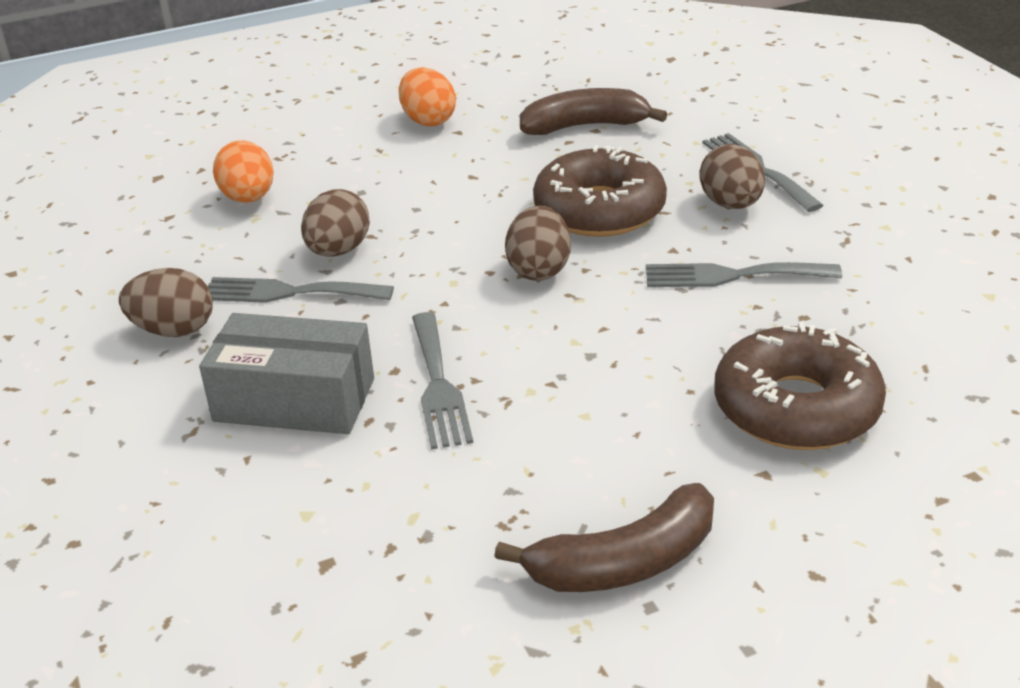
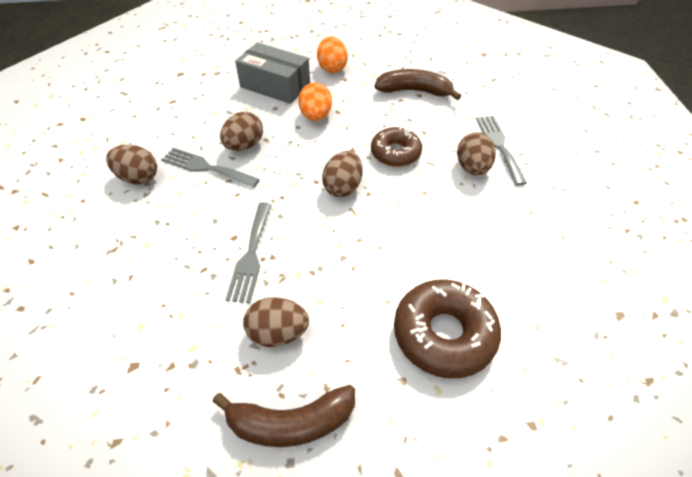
camera: 15 degrees right, 15 degrees up
grey box [199,313,374,434] -> grey box moved to [235,42,310,104]
orange egg [213,141,274,203] -> orange egg moved to [298,83,332,121]
brown donut [533,145,667,237] -> brown donut [371,127,422,167], size x0.66
grey fork [646,262,842,287] -> none
none -> brown egg [243,297,309,347]

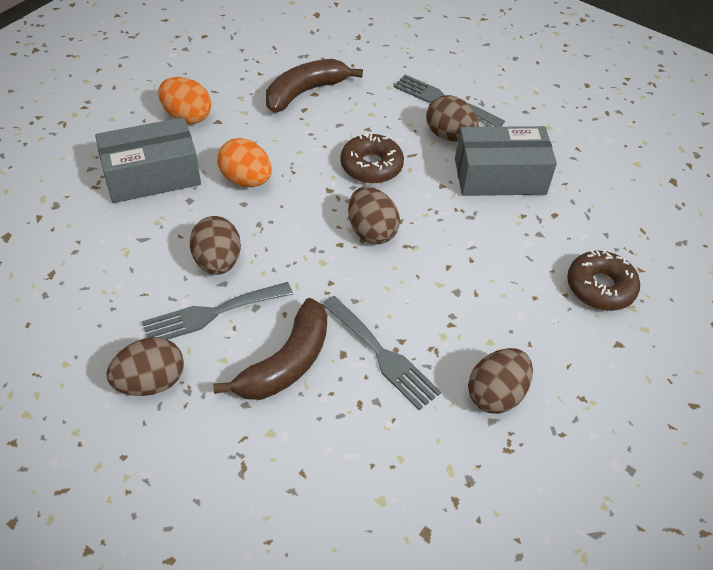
camera: 50 degrees left, 0 degrees up
brown banana [213,385,355,447] -> brown banana moved to [213,298,327,400]
brown donut [394,279,501,378] -> brown donut [567,249,640,311], size x0.66
none -> grey box [455,126,557,196]

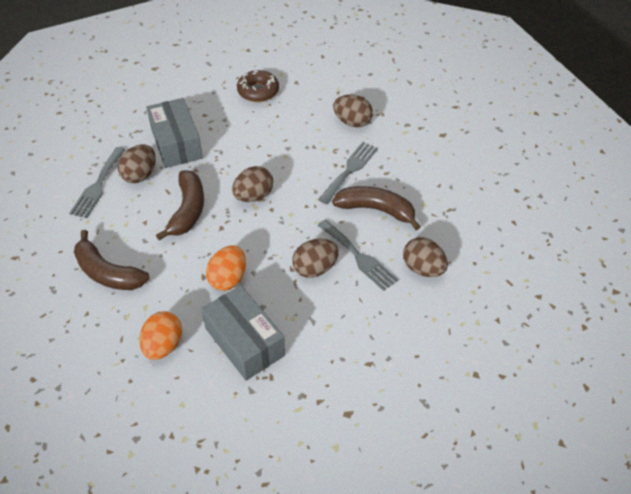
camera: 105 degrees left, 0 degrees up
brown donut [340,133,404,184] -> brown banana [156,170,204,241]

